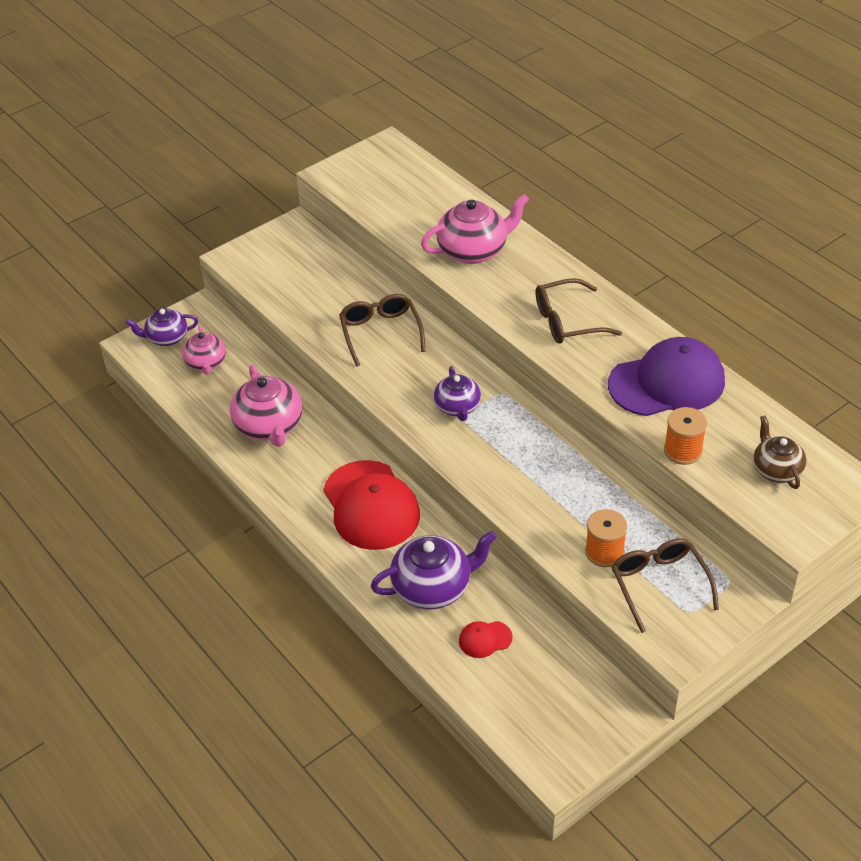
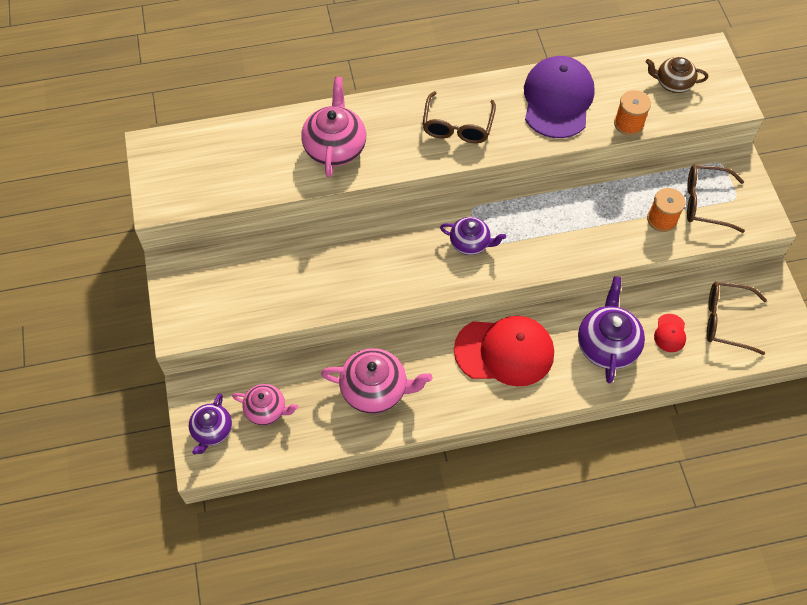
camera: 65 degrees left, 15 degrees up
brown glasses [339,294,425,367] -> brown glasses moved to [707,281,767,355]

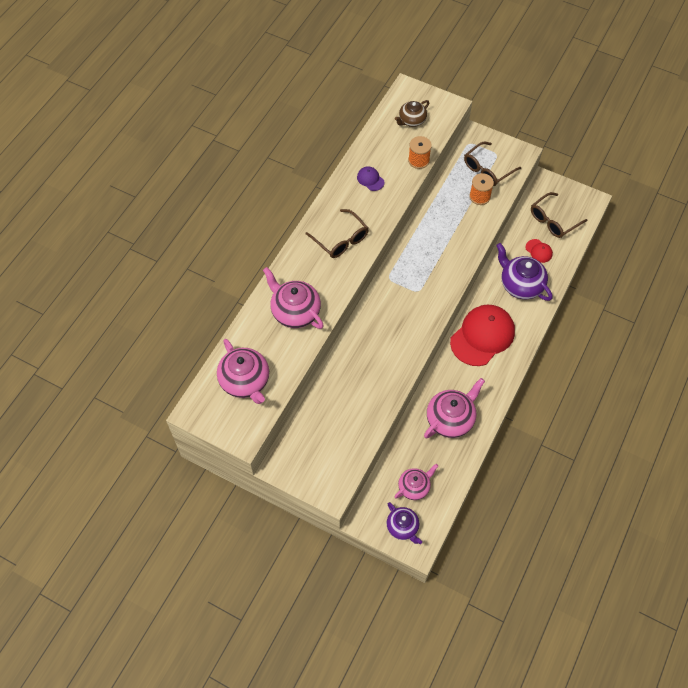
camera: 50 degrees left, 0 degrees up
purple teapot [440,217,506,255] -> none
purple cap [524,56,595,138] -> purple cap [357,166,385,191], size x0.43
none -> pink teapot [217,339,269,404]

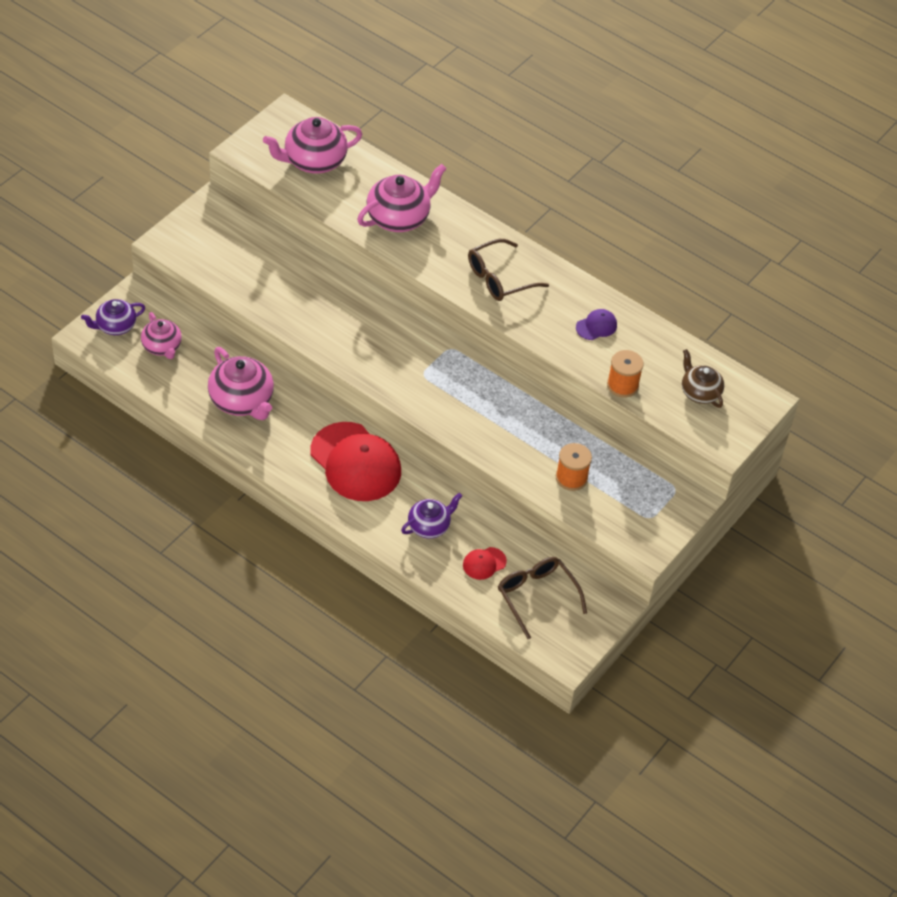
camera: 95 degrees right, 10 degrees down
brown glasses [464,142,521,186] -> none
purple teapot [496,243,552,301] -> purple teapot [401,493,462,539], size x0.63

